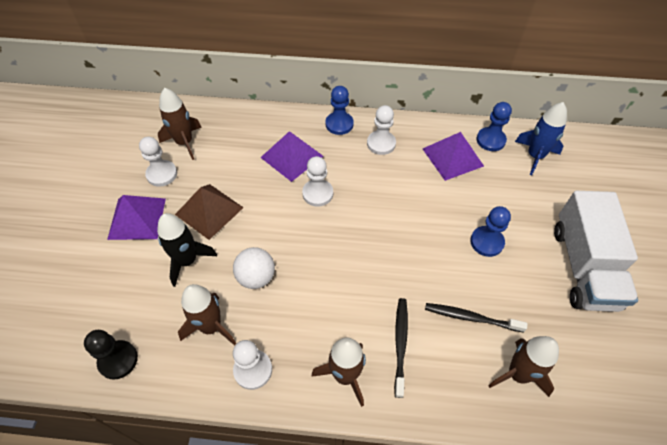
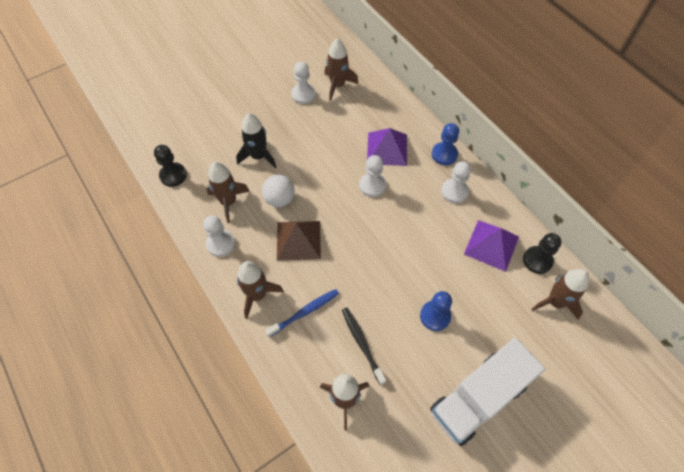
camera: 50 degrees right, 5 degrees up
purple pyramid [107,195,166,240] -> none
brown pyramid [175,184,244,240] -> brown pyramid moved to [277,221,321,261]
black toothbrush [394,298,408,398] -> blue toothbrush [265,289,339,337]
blue pawn [476,102,512,151] -> black pawn [523,233,561,274]
blue rocket [515,102,567,175] -> brown rocket [532,269,589,320]

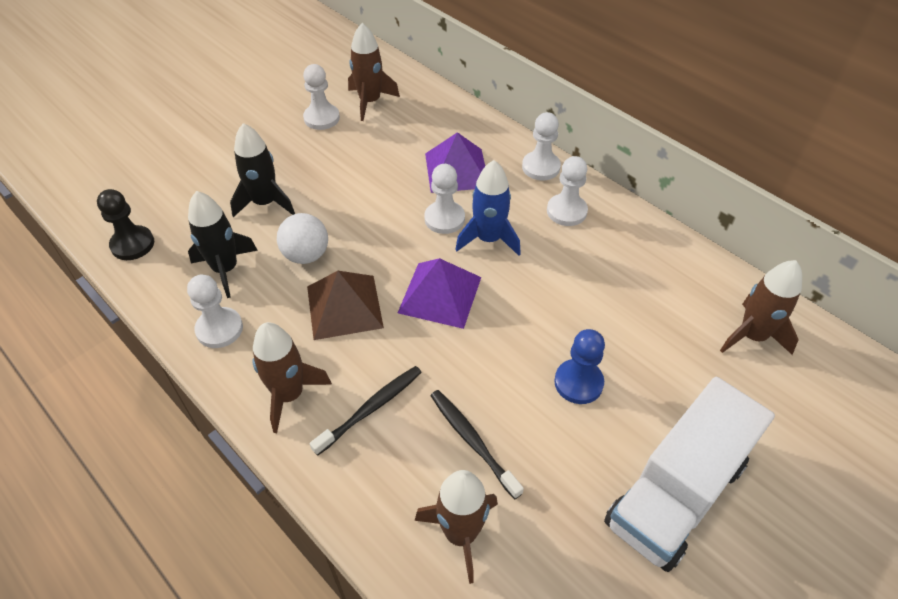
camera: 10 degrees left, 10 degrees down
brown rocket [207,162,250,223] -> black rocket [188,191,258,298]
blue toothbrush [265,289,339,337] -> black toothbrush [310,366,422,456]
blue pawn [432,123,459,165] -> white pawn [522,112,561,180]
purple pyramid [464,220,519,272] -> purple pyramid moved to [398,258,481,329]
black pawn [523,233,561,274] -> none
none -> blue rocket [455,160,521,256]

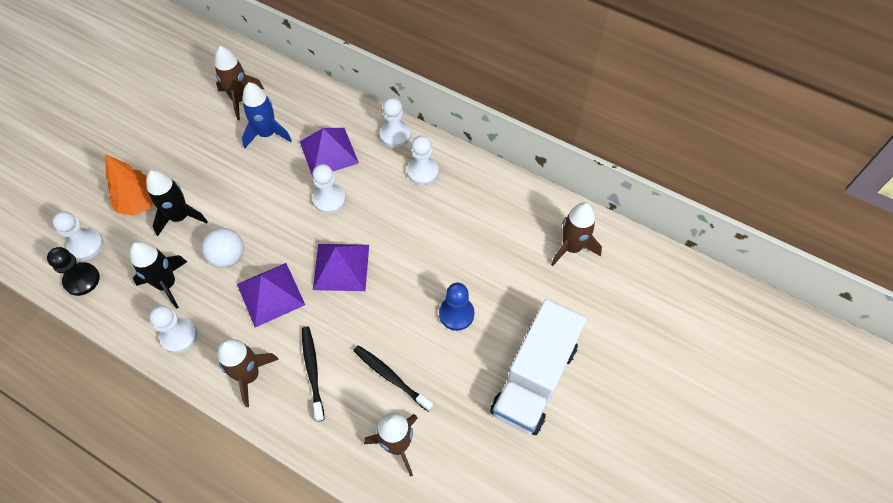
camera: 15 degrees left, 10 degrees up
white pawn [303,64,340,130] -> white pawn moved to [52,211,103,260]
brown pyramid [307,271,384,340] -> purple pyramid [237,263,305,327]
black toothbrush [310,366,422,456] -> black toothbrush turned 45 degrees counterclockwise [302,326,325,422]
blue rocket [455,160,521,256] -> blue rocket moved to [242,82,292,148]
none -> orange tree [106,155,153,216]

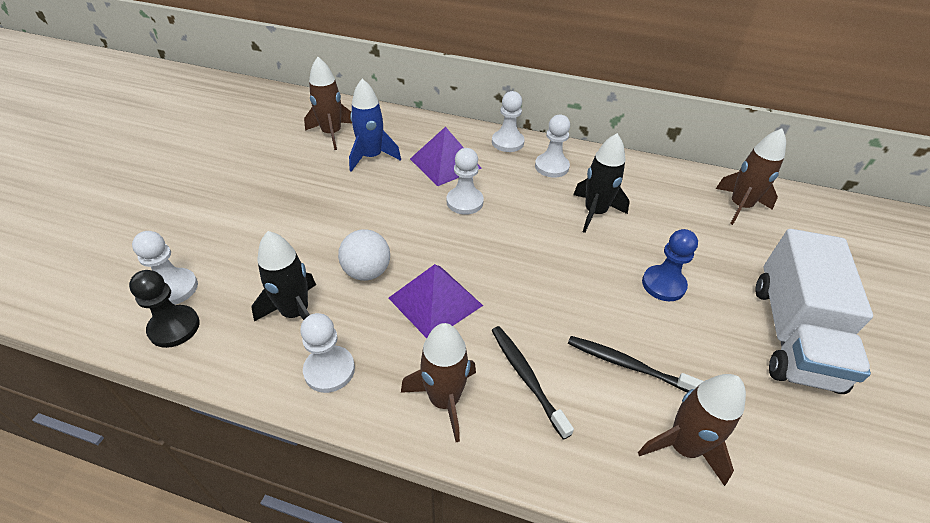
camera: 15 degrees left, 15 degrees down
orange tree [106,155,153,216] -> none
black rocket [146,170,208,236] -> black rocket moved to [573,133,630,233]
purple pyramid [313,244,369,291] -> none

